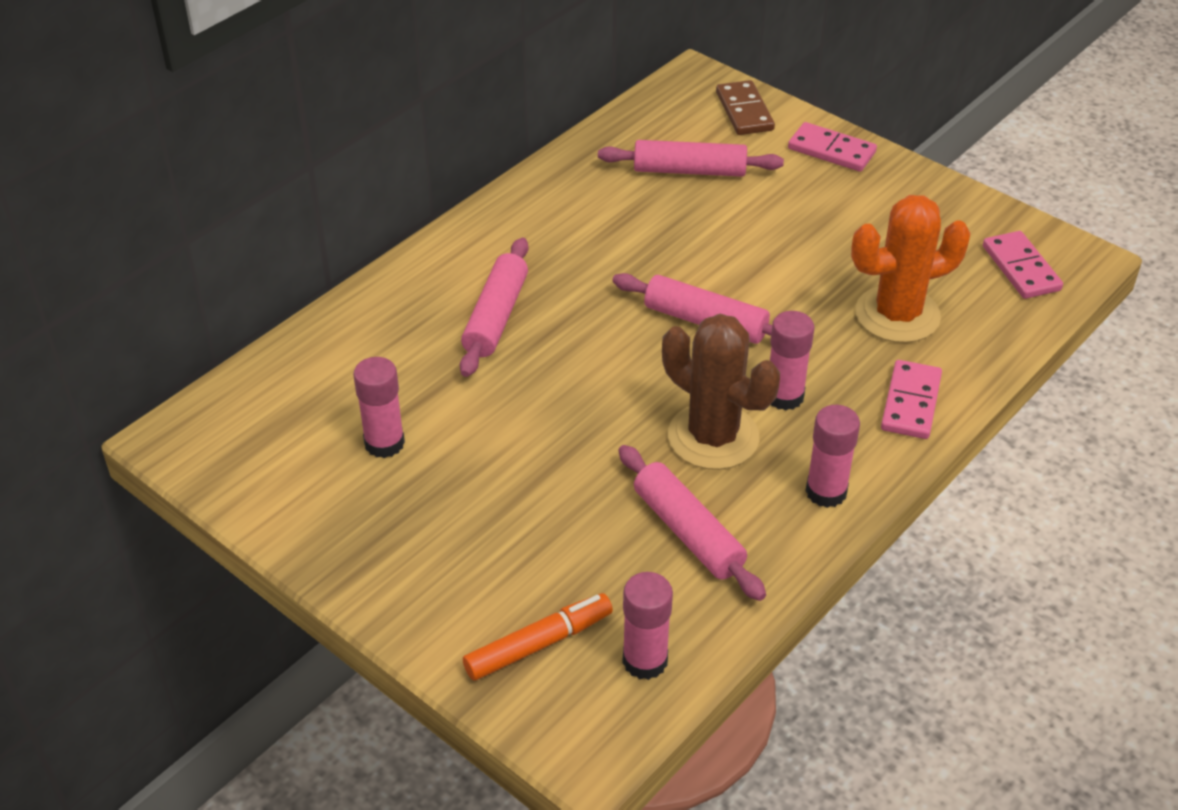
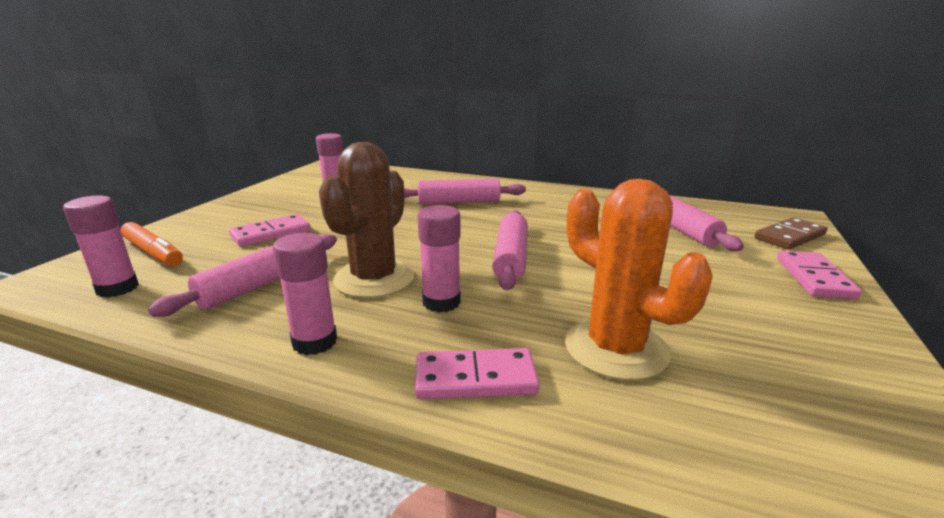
camera: 70 degrees right, 20 degrees down
pink domino [983,231,1063,299] -> pink domino moved to [229,214,310,247]

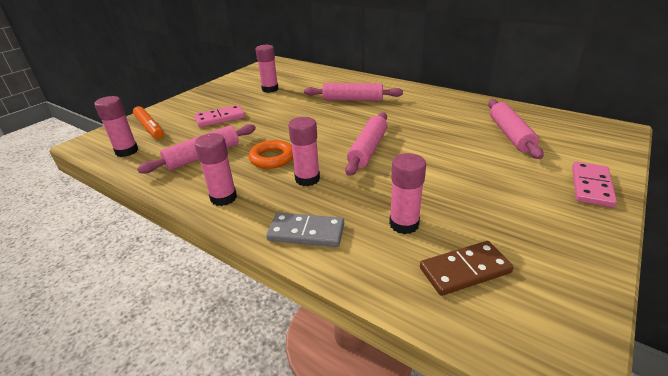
camera: 15 degrees right, 10 degrees up
brown cactus [319,142,414,298] -> orange ring [249,140,293,169]
pink domino [415,348,539,400] -> grey domino [266,213,344,247]
orange cactus [565,179,713,380] -> pink glue stick [389,153,426,234]
brown domino [755,217,827,250] -> brown domino moved to [420,241,514,296]

